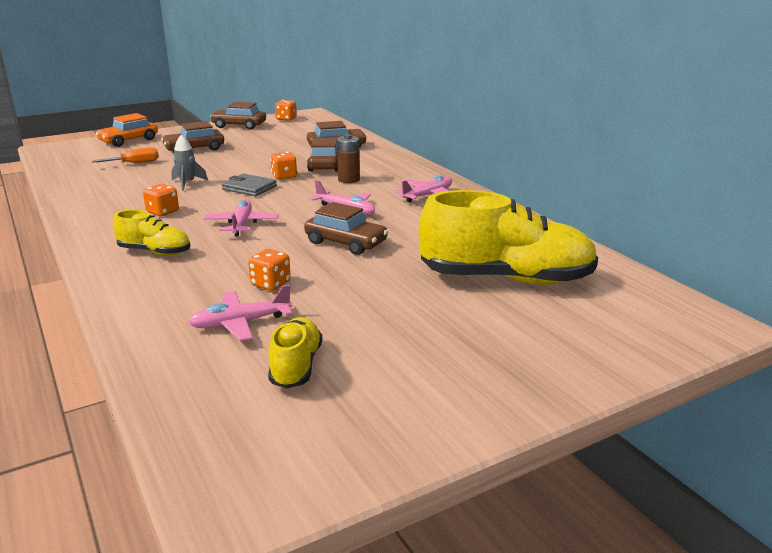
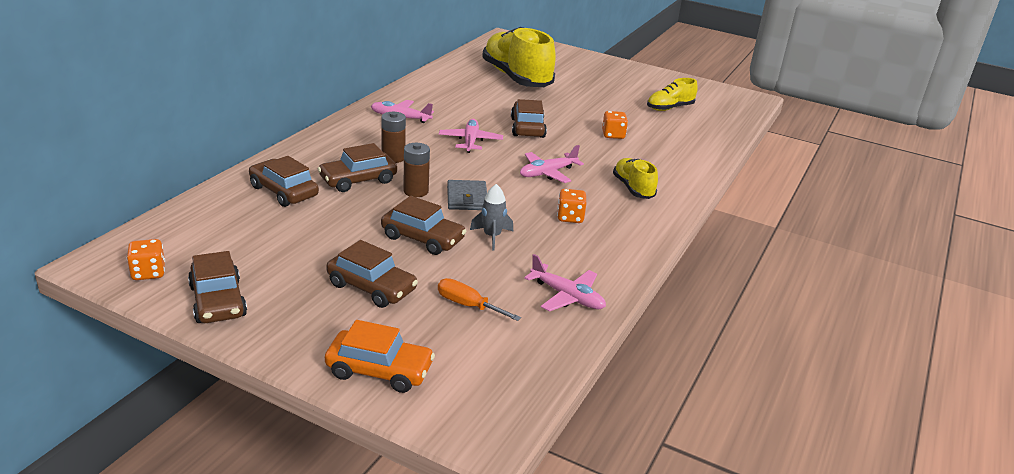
camera: 125 degrees left, 5 degrees up
pink plane [188,285,292,341] -> pink plane moved to [524,254,606,312]
orange dice [270,152,297,179] -> brown battery [403,143,430,197]
none -> brown car [381,196,466,255]

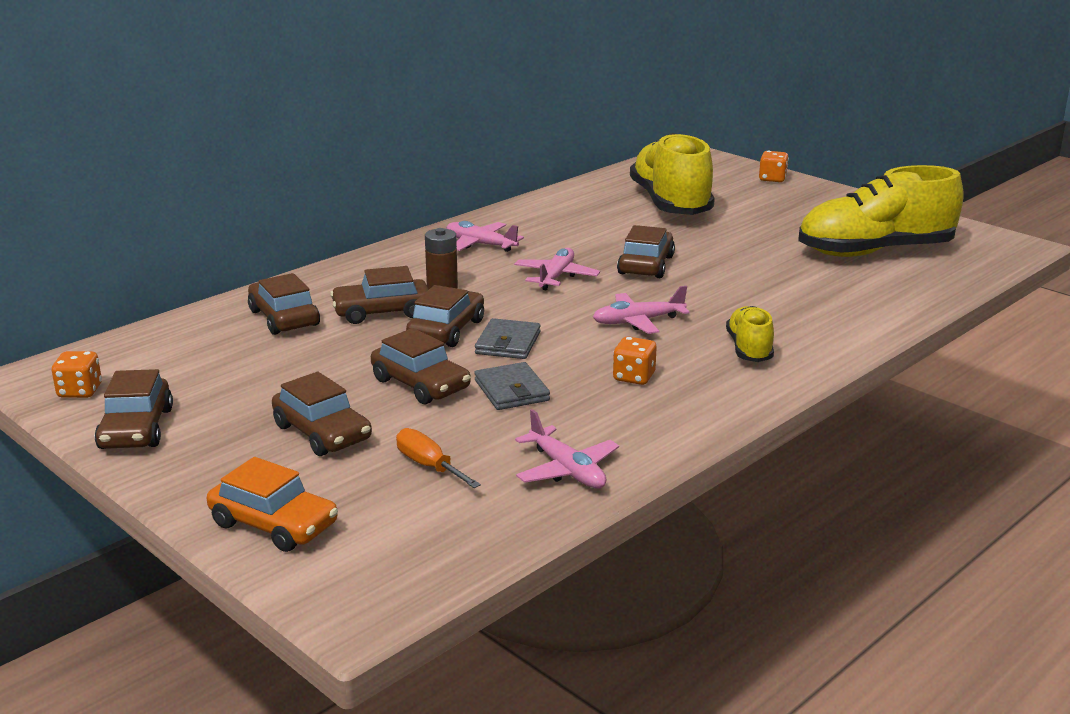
camera: 20 degrees right, 5 degrees down
brown battery [403,143,430,197] -> brown car [406,285,484,347]
grey rocket [470,184,513,251] -> grey wallet [474,362,550,410]
orange dice [602,111,628,139] -> orange dice moved to [759,151,789,182]
yellow shoe [647,78,698,111] -> yellow shoe [798,165,964,257], size x2.00

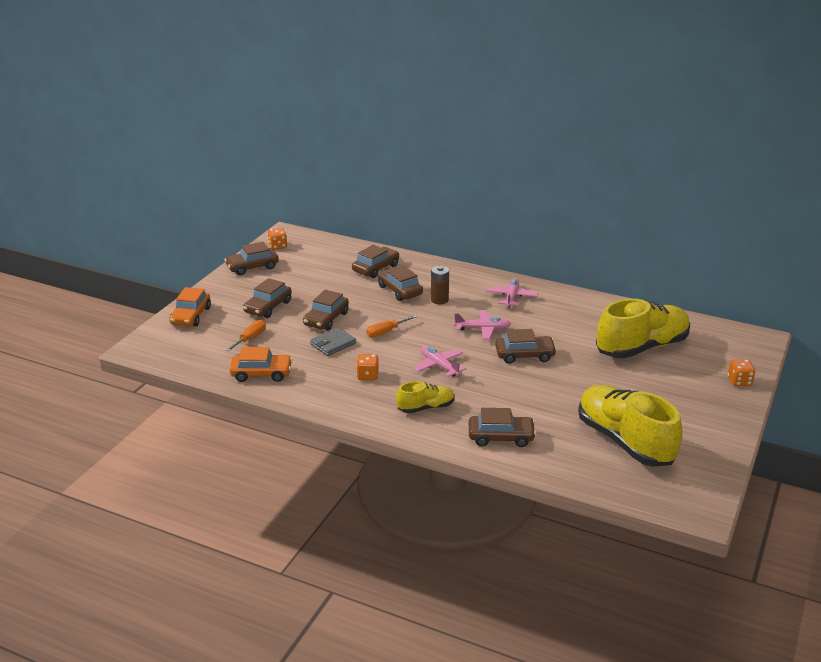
camera: 70 degrees right, 5 degrees up
brown car [406,285,484,347] -> brown car moved to [469,408,536,447]
grey wallet [475,318,541,359] -> orange screwdriver [366,315,417,337]
pink plane [515,409,619,489] -> orange car [230,347,292,382]

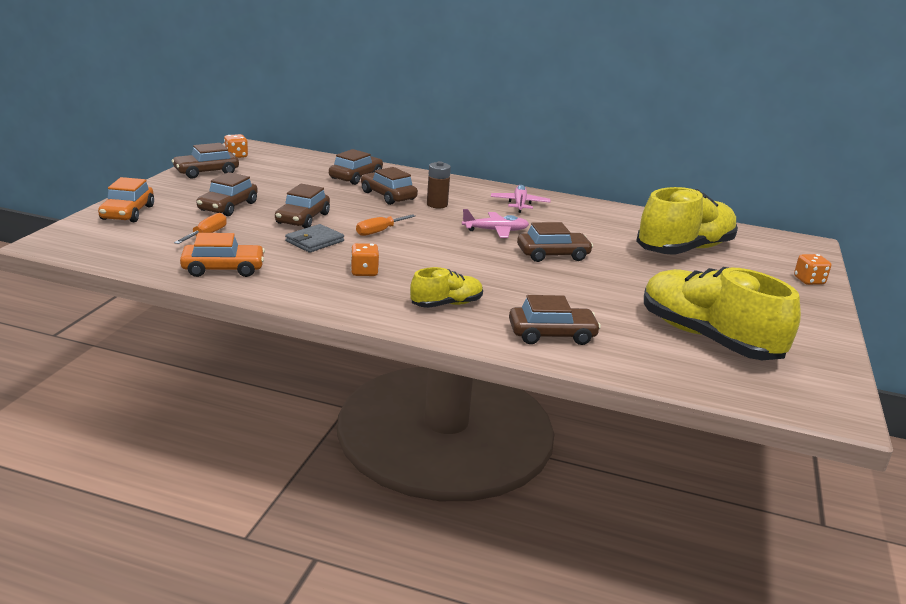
camera: 10 degrees left, 5 degrees down
pink plane [414,345,466,377] -> none

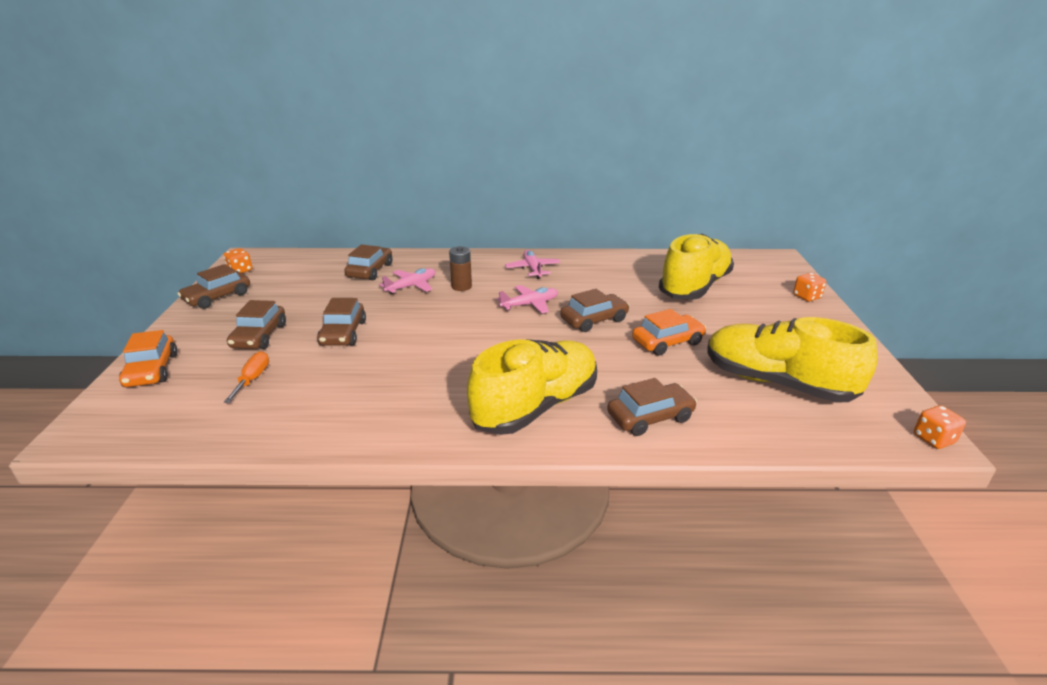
camera: 15 degrees left, 5 degrees up
orange car [180,233,265,277] -> orange car moved to [632,309,706,356]
grey wallet [285,224,344,253] -> none
orange dice [351,243,379,276] -> orange dice moved to [914,405,966,449]
orange screwdriver [356,214,416,236] -> none
brown car [361,167,418,205] -> pink plane [379,268,435,294]
yellow shoe [410,267,483,308] -> yellow shoe [467,339,597,435], size x2.00

